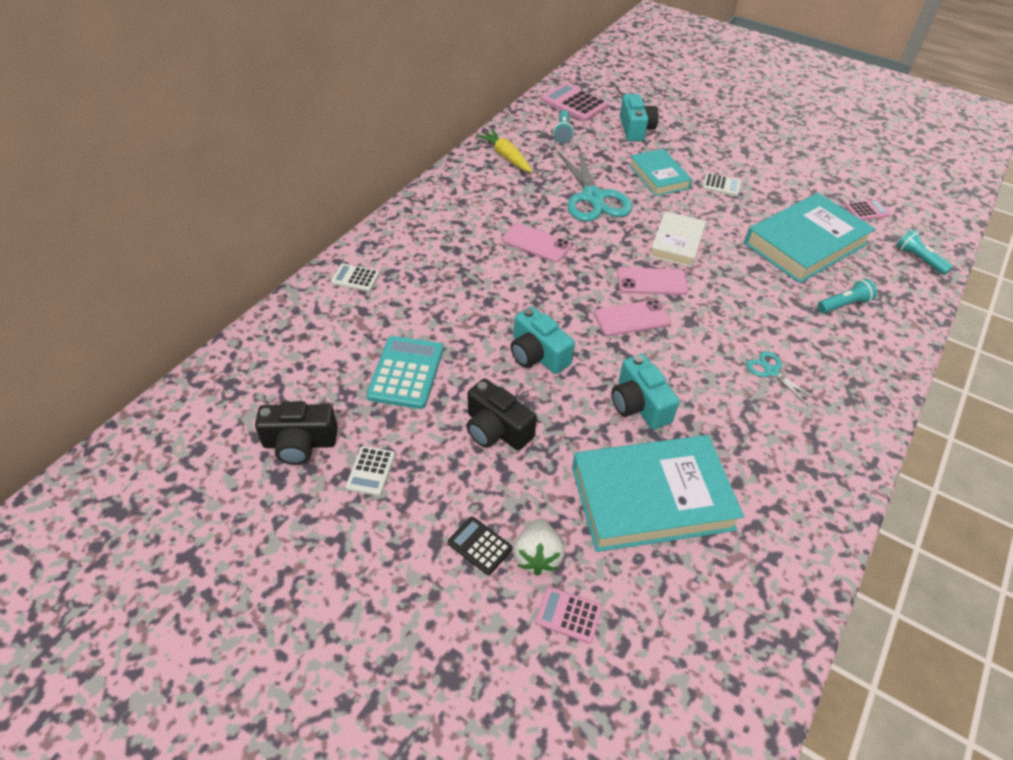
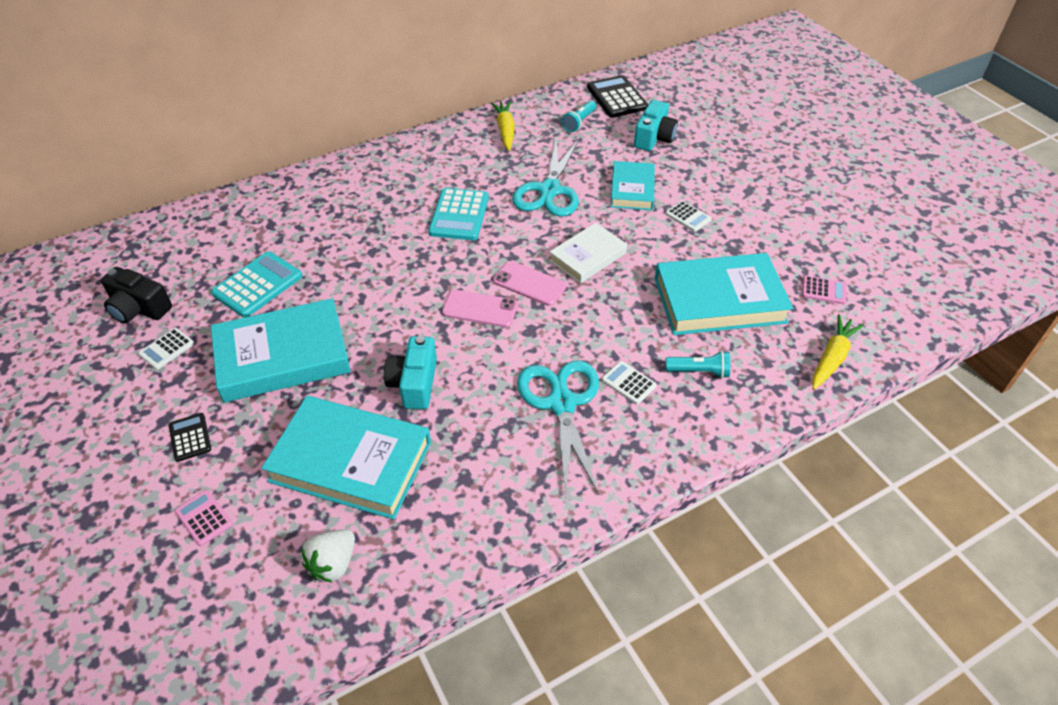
camera: 30 degrees right, 0 degrees up
white calculator [331,264,380,292] -> white calculator moved to [602,361,657,405]
black camera [467,379,537,450] -> turquoise book [211,298,351,402]
pink phone [502,223,571,263] -> turquoise calculator [428,188,489,240]
turquoise camera [510,306,575,374] -> none
white strawberry [513,519,565,576] -> white strawberry moved to [301,529,355,583]
pink calculator [541,83,608,121] -> black calculator [587,75,648,118]
turquoise scissors [746,351,817,406] -> turquoise scissors [517,360,599,498], size x2.08
turquoise flashlight [897,229,953,275] -> yellow carrot [812,314,864,390]

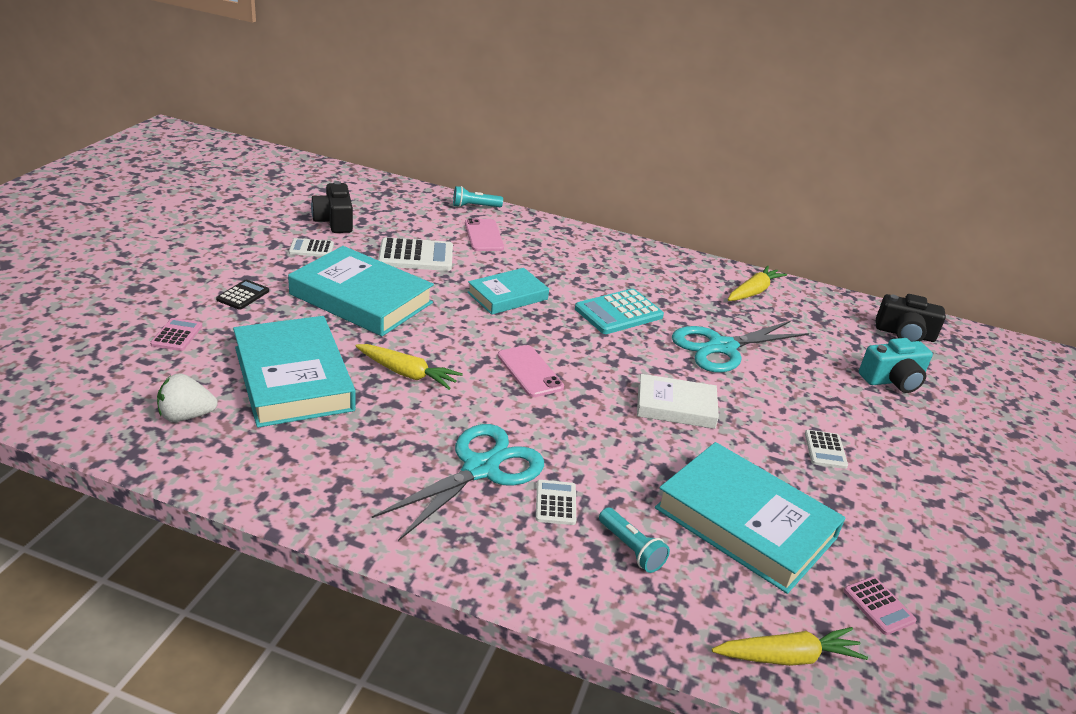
camera: 45 degrees right, 15 degrees down
turquoise calculator [211,251,302,318] -> white calculator [378,237,453,271]
turquoise camera [384,336,437,409] -> yellow carrot [356,344,463,390]
pink phone [493,261,567,306] -> pink phone moved to [465,218,504,251]
turquoise flashlight [561,101,596,132] -> turquoise flashlight moved to [453,186,503,207]
black calculator [587,75,648,118] -> black camera [876,294,946,342]
turquoise book [610,161,655,210] -> turquoise book moved to [467,268,549,315]

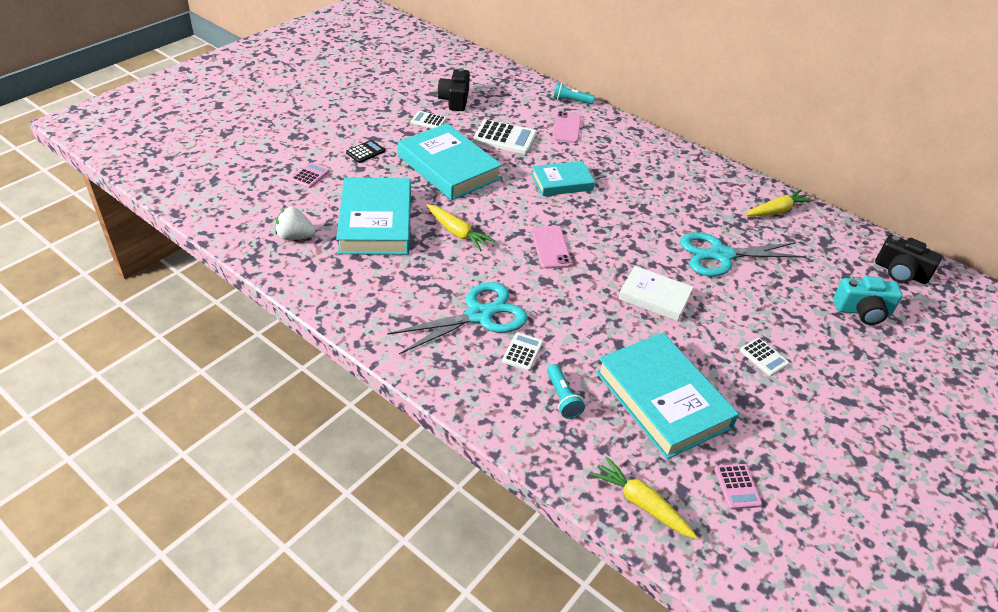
camera: 20 degrees right, 10 degrees up
turquoise calculator [575,289,664,334] -> none
yellow carrot [712,627,868,666] -> yellow carrot turned 150 degrees counterclockwise [590,456,697,539]
white calculator [805,430,848,469] -> white calculator turned 60 degrees counterclockwise [740,338,789,376]

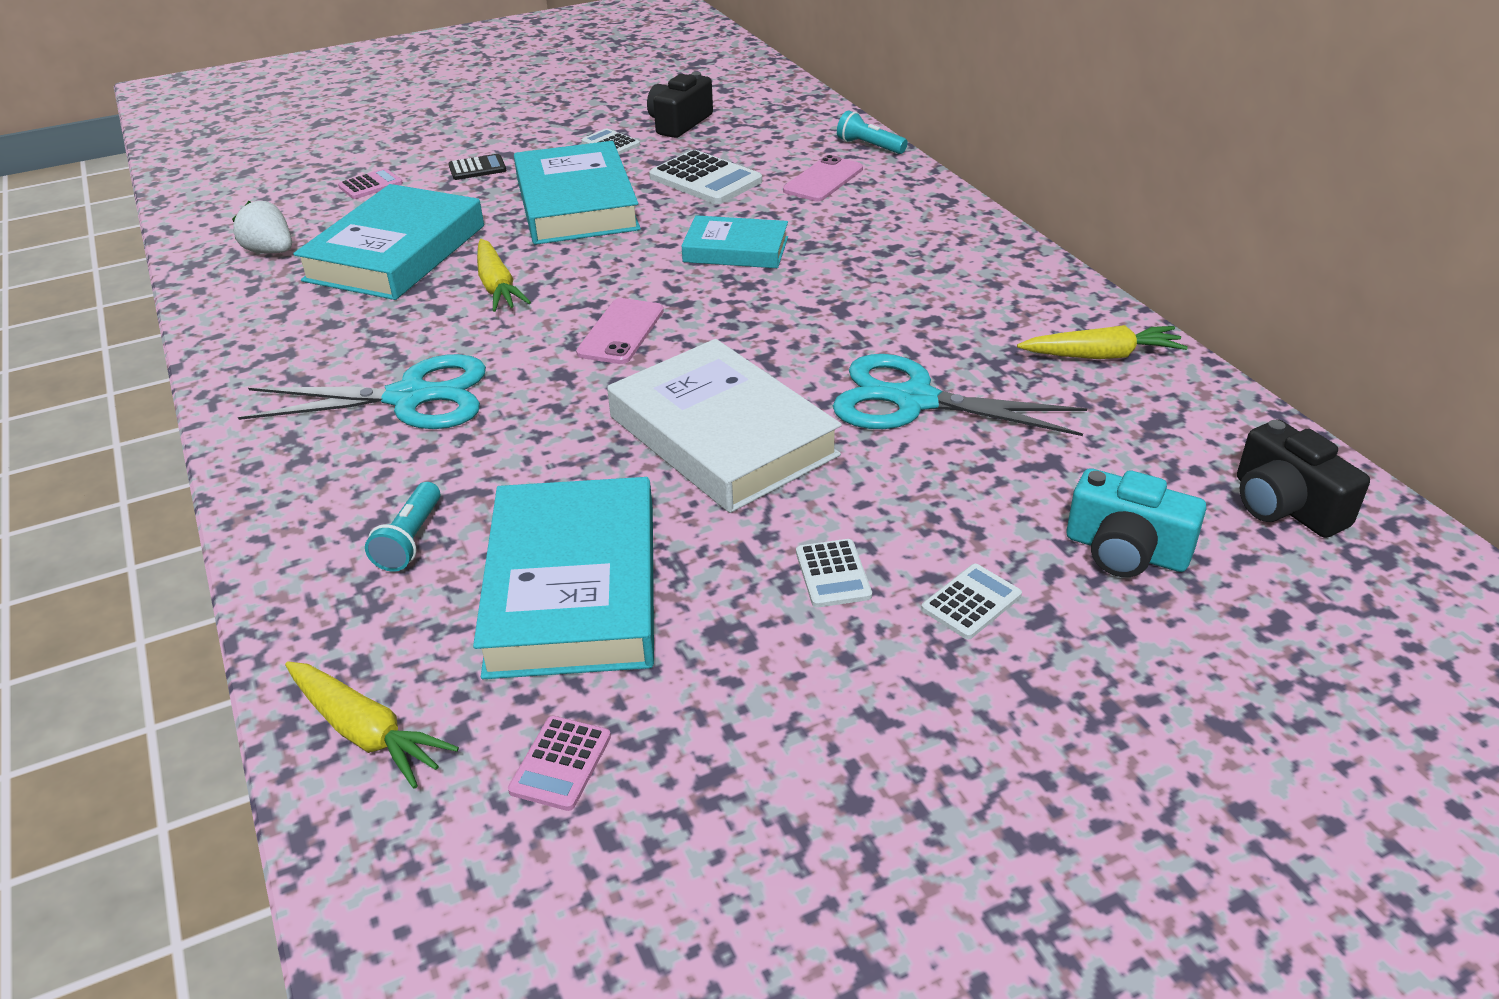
camera: 30 degrees right, 5 degrees down
white calculator [502,332,543,371] -> white calculator moved to [921,564,1022,639]
yellow carrot [590,456,697,539] -> yellow carrot turned 150 degrees clockwise [285,661,459,789]
white book [618,266,693,321] -> white book [607,339,842,513], size x1.69

